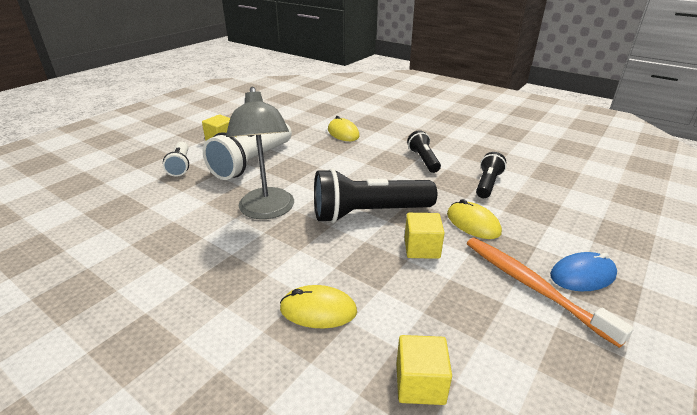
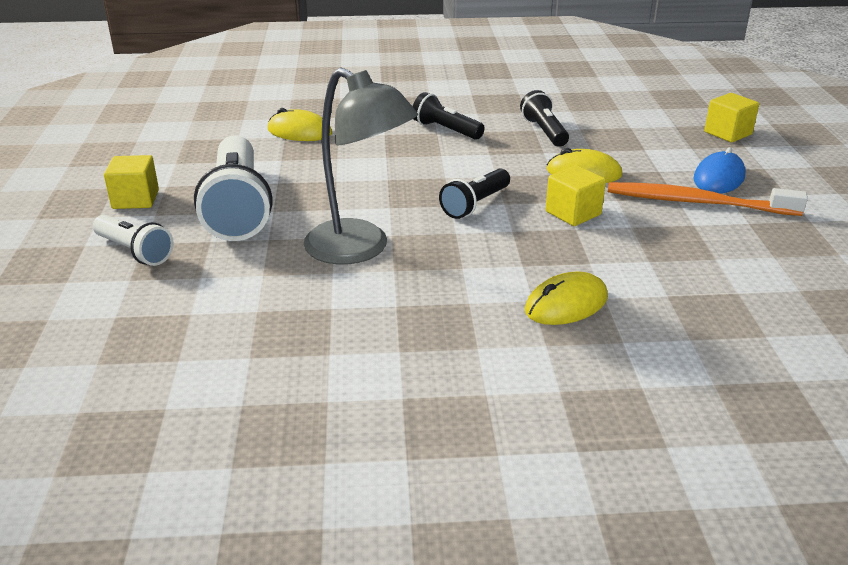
camera: 40 degrees left, 0 degrees up
black flashlight [314,168,437,223] -> black flashlight [439,169,510,219], size x0.54
yellow cube [397,335,452,405] -> yellow cube moved to [704,93,759,142]

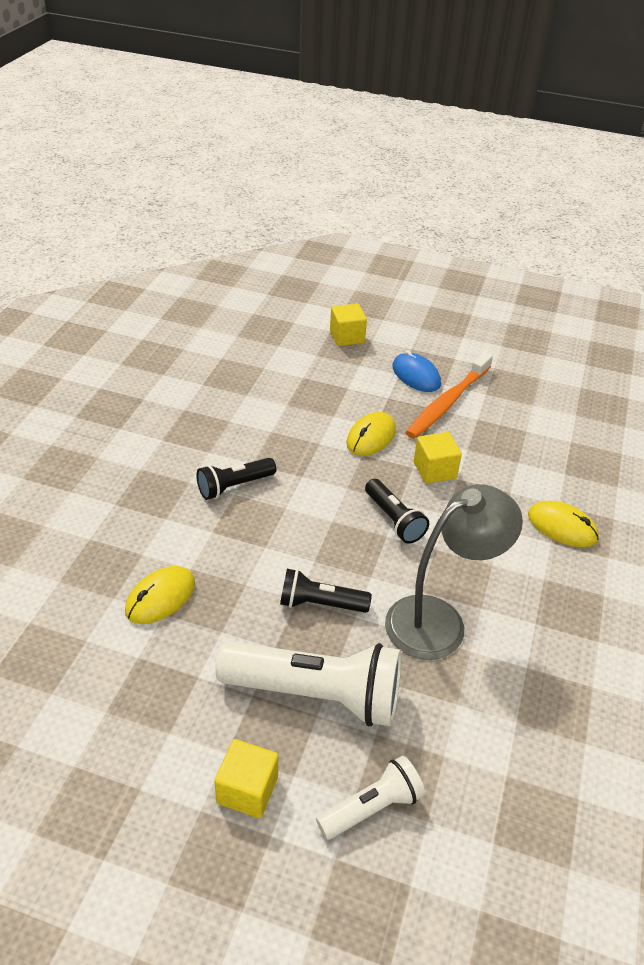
camera: 70 degrees left, 10 degrees up
black flashlight [520,90,569,147] -> black flashlight moved to [280,569,372,613]
yellow mouse [525,272,608,325] -> yellow mouse turned 45 degrees counterclockwise [528,501,599,547]

